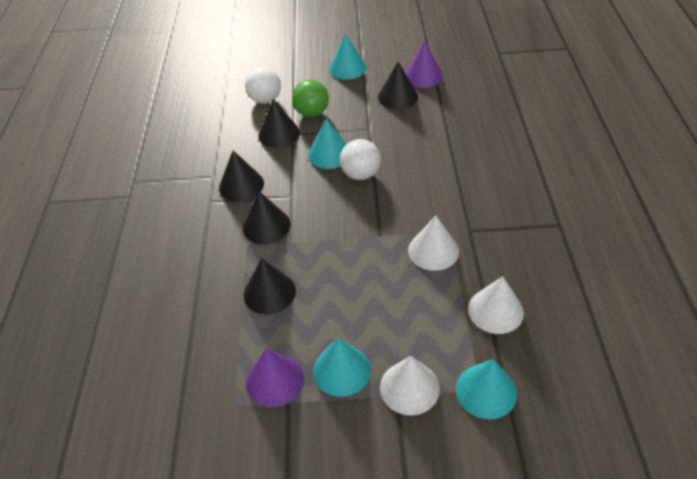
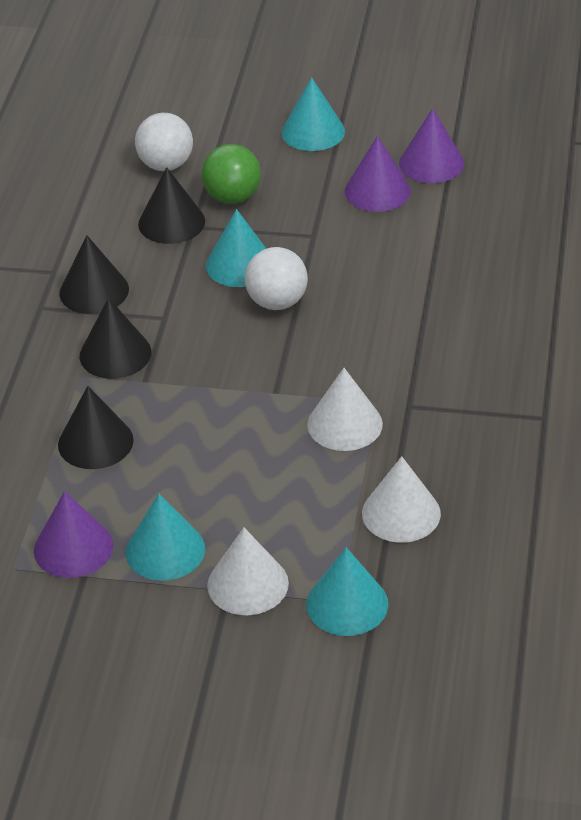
camera: 10 degrees right, 5 degrees down
black cone [378,62,418,109] -> purple cone [345,136,411,212]

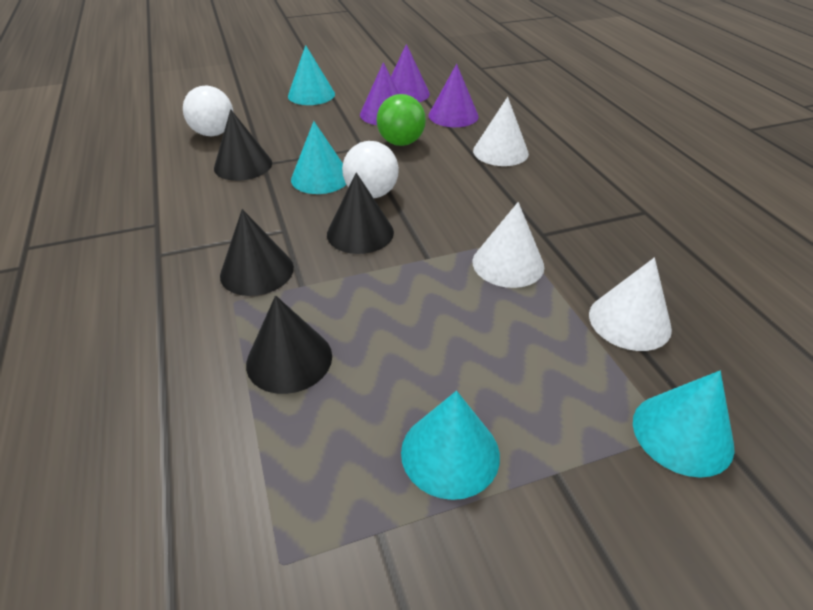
camera: 30 degrees left, 0 degrees up
purple cone [34,491,113,578] -> purple cone moved to [429,64,479,127]
black cone [59,236,129,314] -> black cone moved to [327,172,394,254]
green ball [202,144,261,204] -> green ball moved to [376,94,426,146]
white cone [207,528,289,615] -> white cone moved to [473,97,529,166]

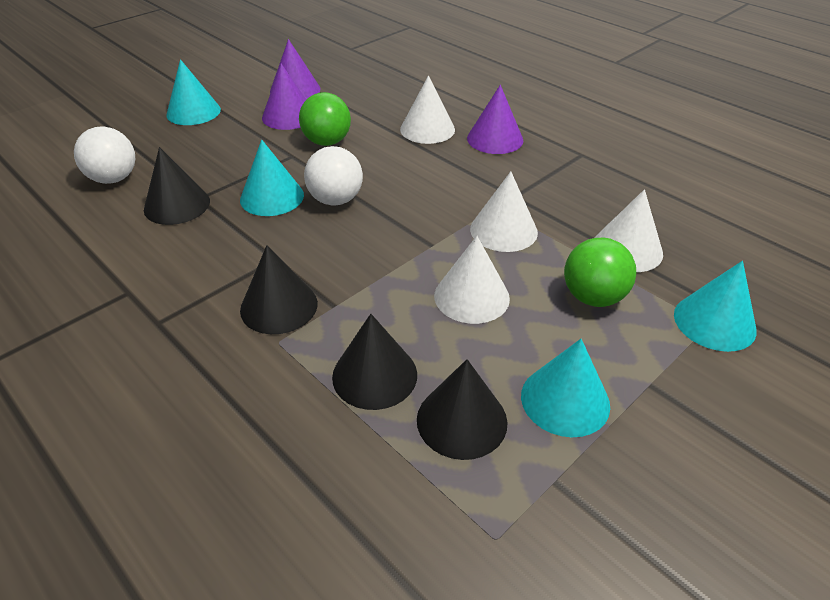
camera: 25 degrees left, 0 degrees up
black cone [327,172,394,254] -> black cone moved to [417,359,508,460]
purple cone [429,64,479,127] -> purple cone moved to [467,85,523,154]
none -> white cone [434,236,510,324]
none -> green ball [564,238,636,307]

